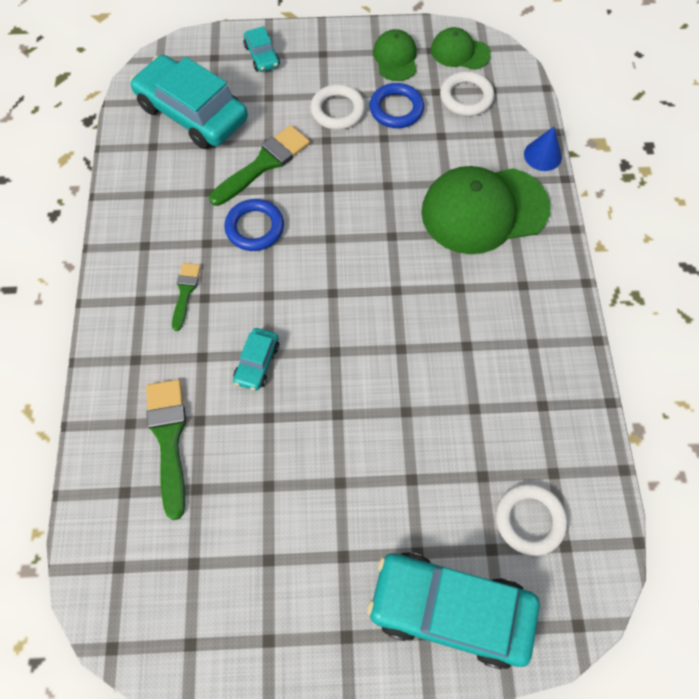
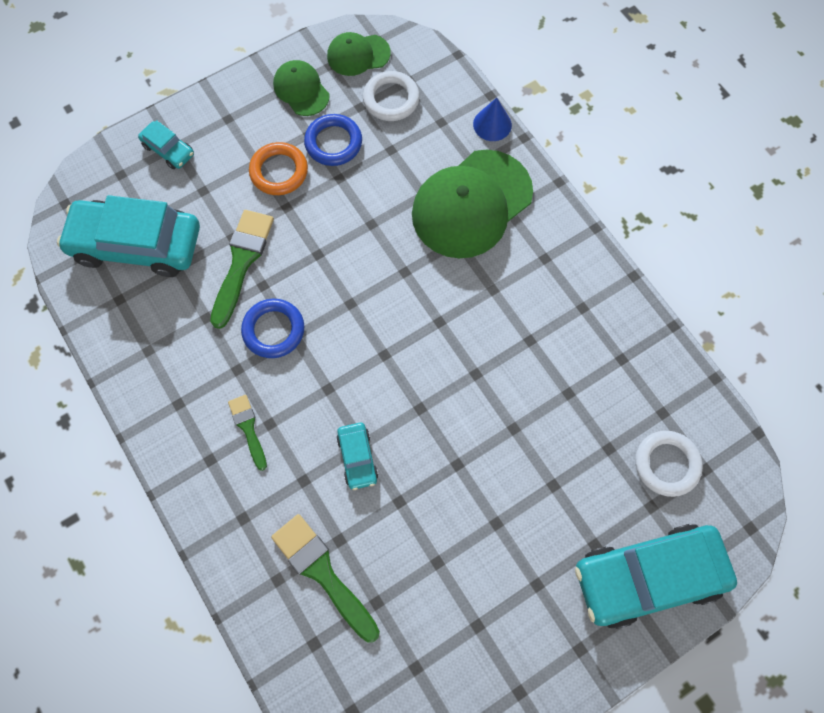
camera: 30 degrees left, 5 degrees up
white ring [311,84,365,130] -> orange ring [249,142,308,195]

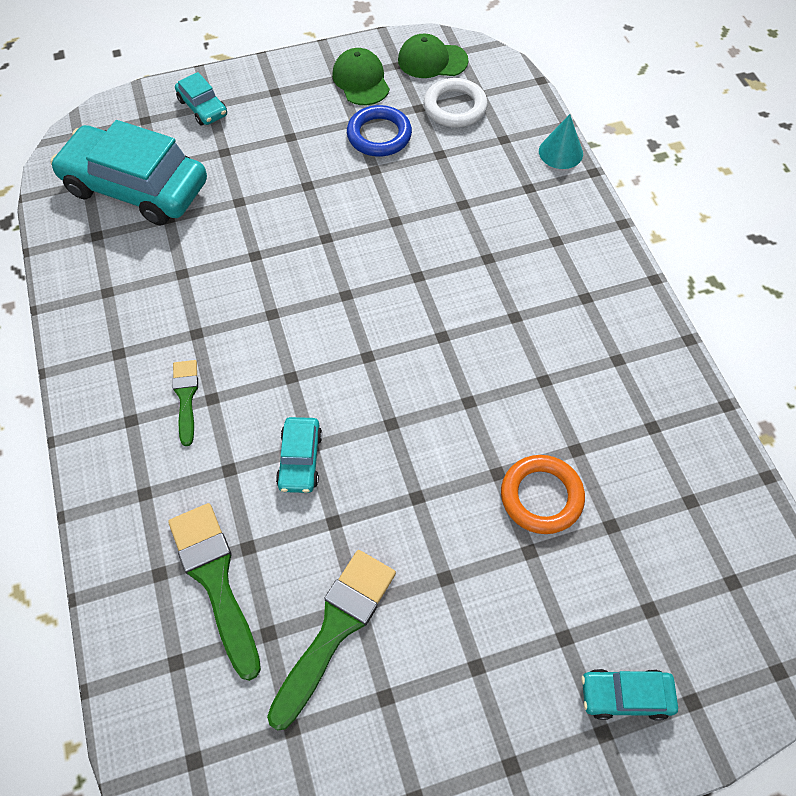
camera: 15 degrees right, 10 degrees down
green brush [210,210,274,329] -> green brush moved to [267,550,396,731]
blue ring [241,299,304,358] -> none
orange ring [249,142,308,195] -> orange ring moved to [501,455,585,534]
green cap [412,150,533,258] -> none
blue cone [473,98,512,141] -> turquoise cone [539,114,583,169]
turquoise car [575,524,737,629] -> turquoise car [581,669,678,721], size x0.46
white ring [635,431,703,497] -> none

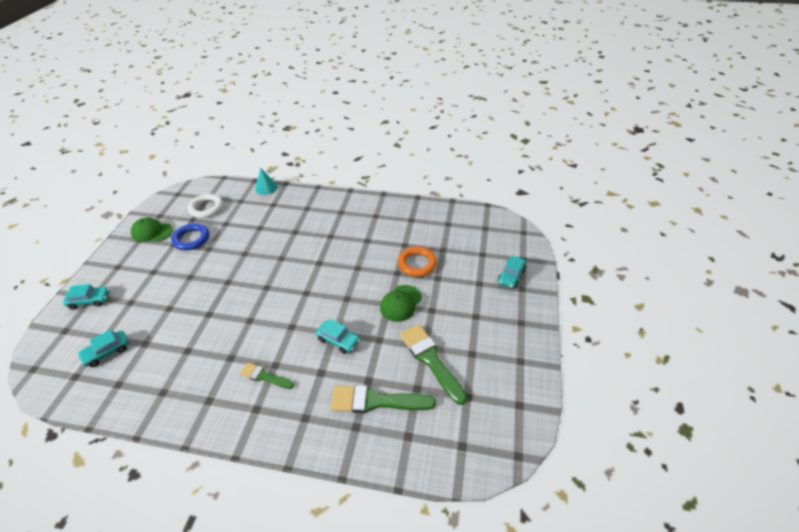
camera: 60 degrees left, 15 degrees down
turquoise car [50,120,207,226] -> turquoise car [77,330,129,367], size x0.46
green cap [398,34,469,78] -> green cap moved to [380,285,422,322]

